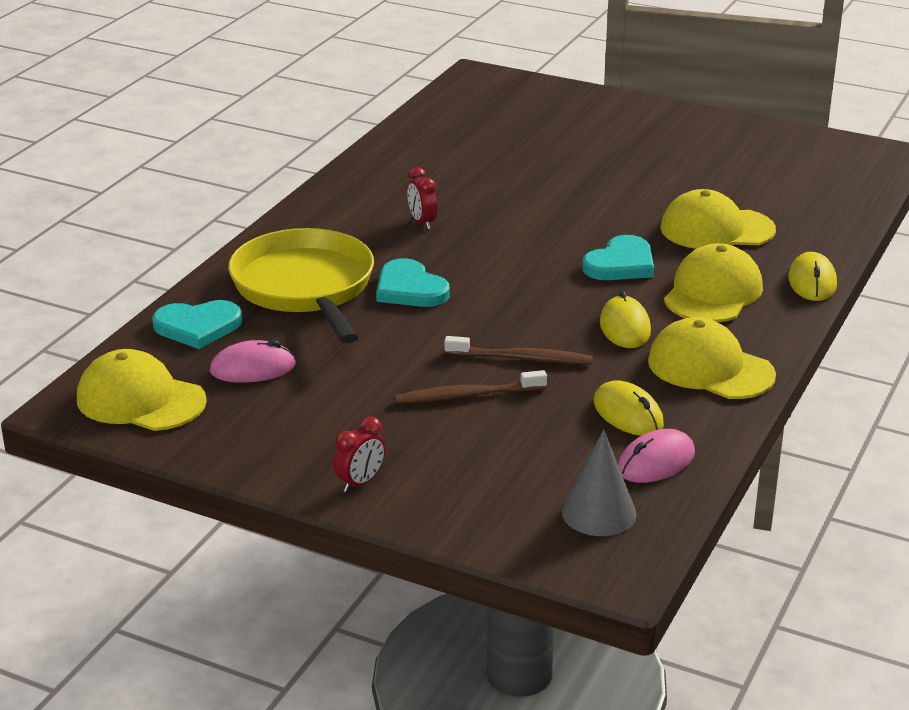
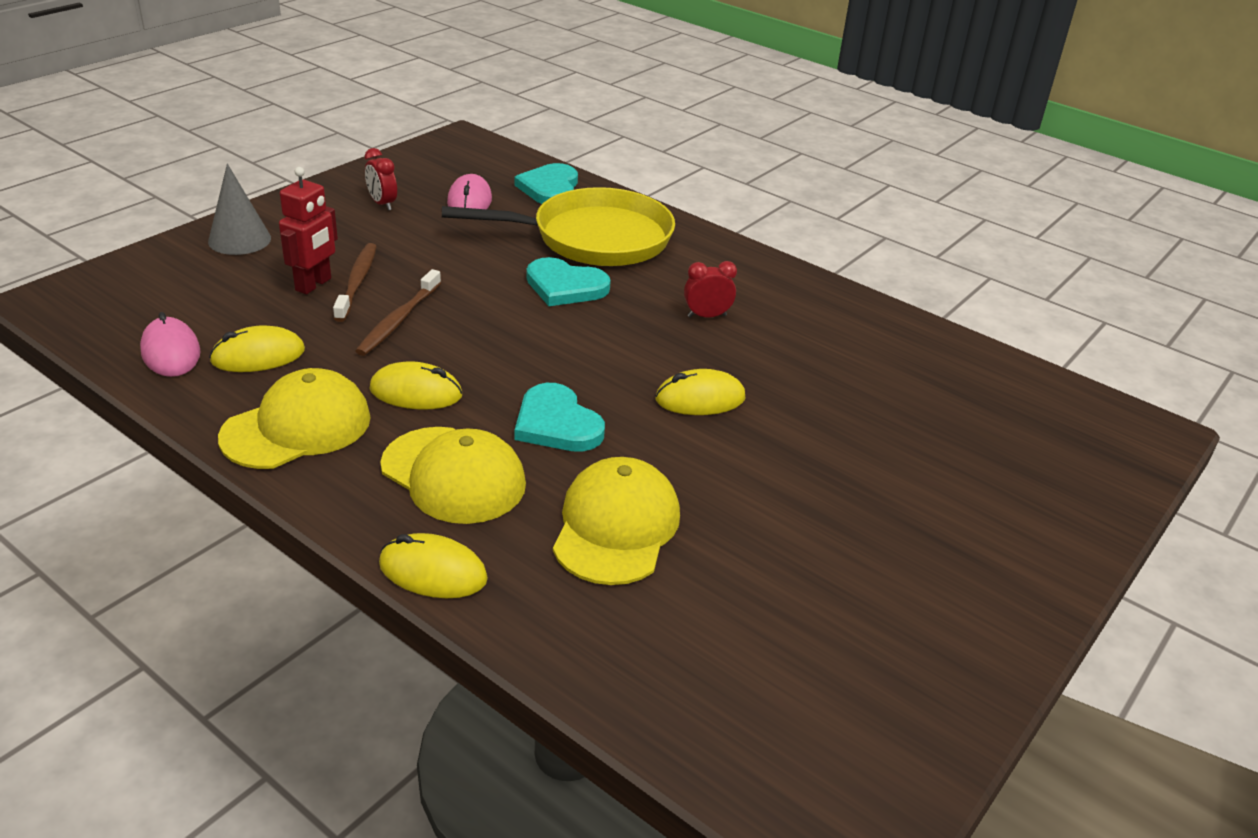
camera: 100 degrees right, 5 degrees up
yellow cap [77,349,207,431] -> none
red clock [333,416,386,492] -> red clock moved to [365,148,397,211]
turquoise heart [376,258,450,307] -> turquoise heart turned 135 degrees counterclockwise [527,257,611,306]
grey cone [562,429,636,536] -> grey cone moved to [208,164,271,255]
none -> red robot [279,167,338,294]
none -> yellow mouse [655,369,746,415]

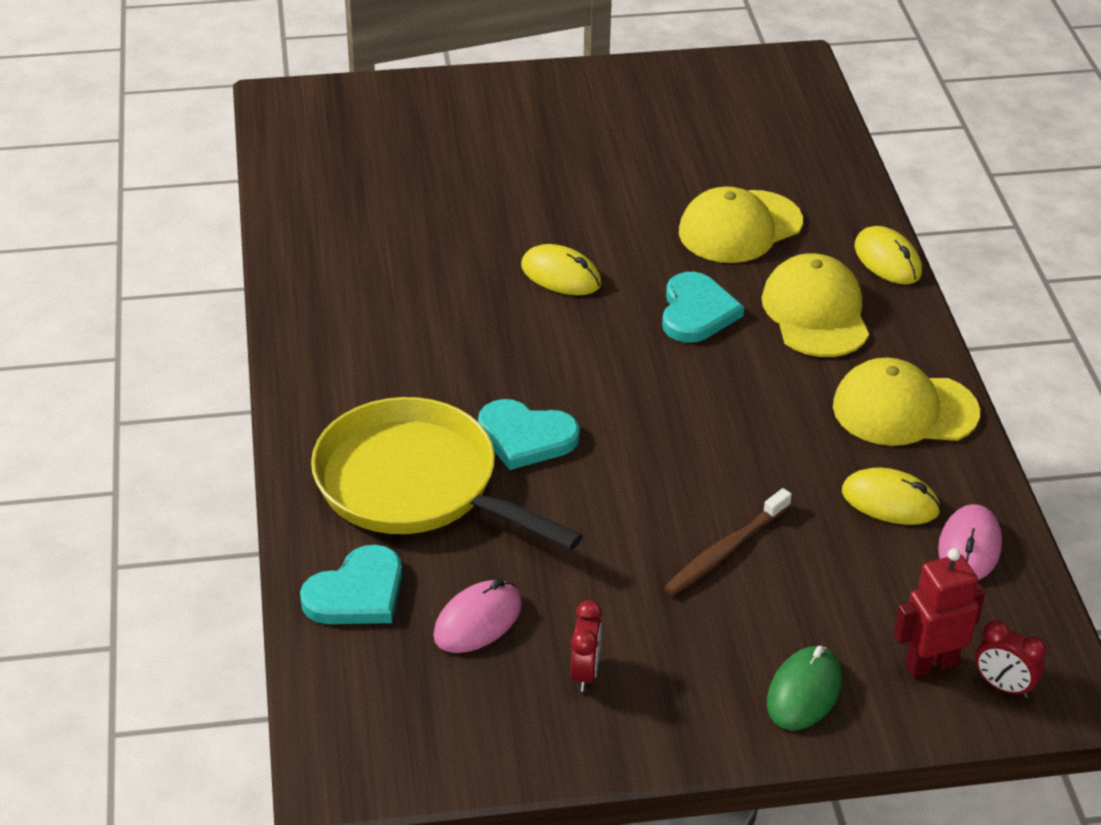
camera: 135 degrees left, 5 degrees up
grey cone [208,164,271,255] -> green mouse [767,646,842,730]
red robot [279,167,338,294] -> red robot moved to [894,548,985,678]
brown toothbrush [356,269,441,356] -> none
yellow mouse [369,361,462,410] -> none
turquoise heart [527,257,611,306] -> turquoise heart turned 135 degrees clockwise [478,399,580,470]
red clock [684,261,737,318] -> red clock moved to [975,620,1047,698]

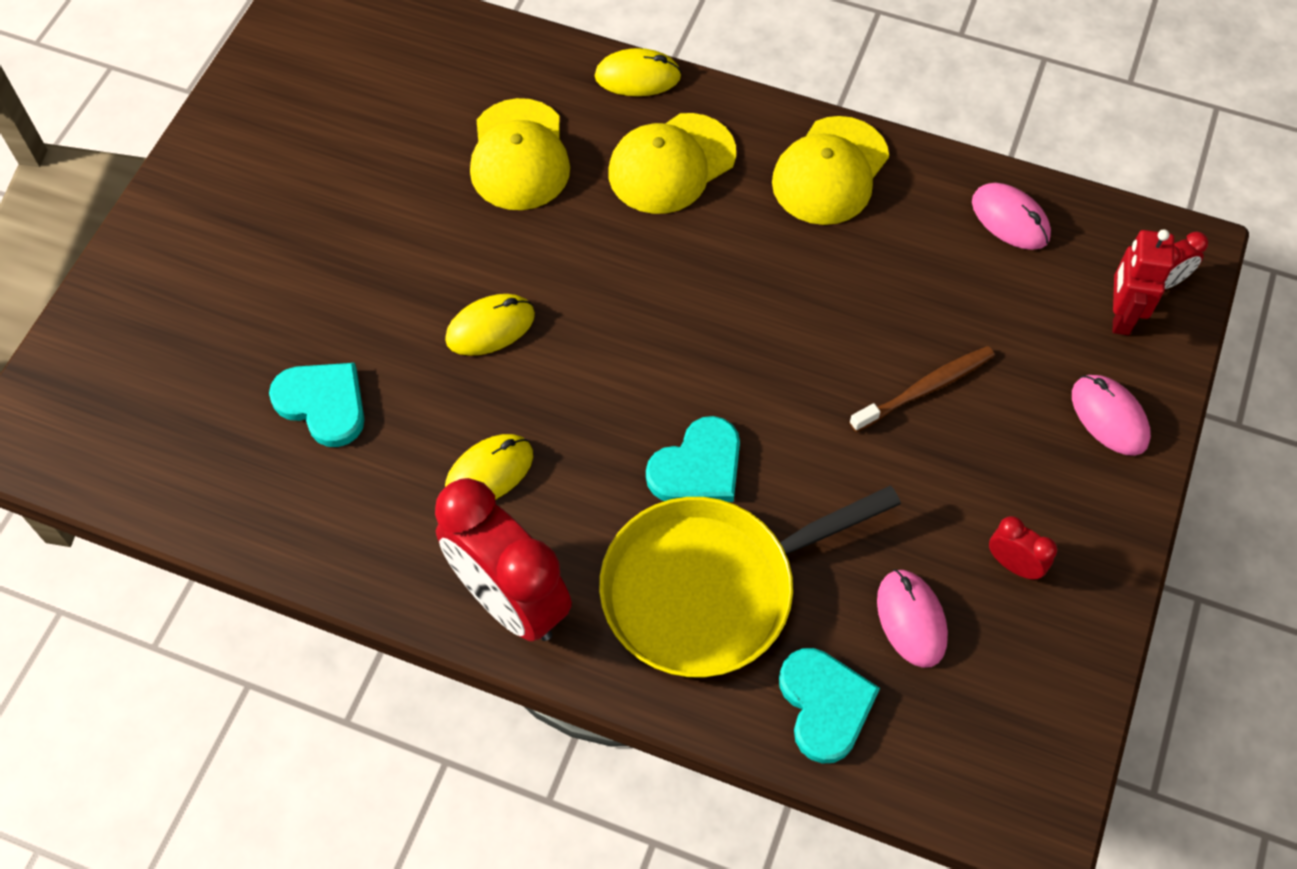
camera: 60 degrees left, 20 degrees up
turquoise heart [662,272,744,343] -> turquoise heart moved to [269,363,364,447]
brown toothbrush [664,488,792,596] -> brown toothbrush turned 105 degrees counterclockwise [849,346,995,432]
yellow cap [761,253,869,357] -> yellow cap turned 60 degrees counterclockwise [608,113,736,214]
green mouse [767,646,842,730] -> pink mouse [1072,375,1151,456]
yellow mouse [842,468,941,525] -> yellow mouse moved to [445,434,533,500]
none -> red clock [435,478,572,641]

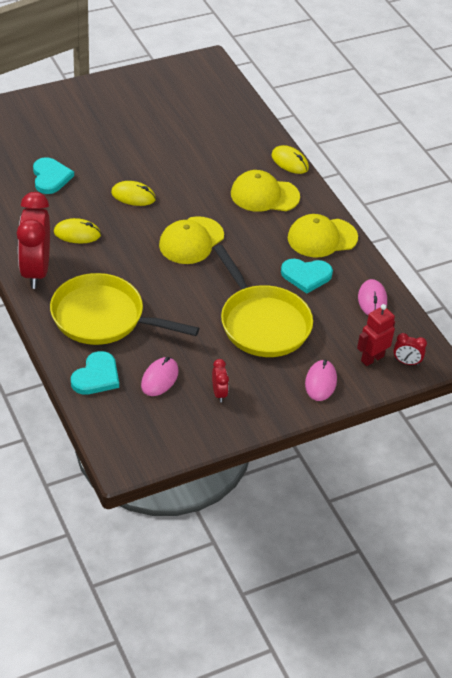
camera: 40 degrees right, 15 degrees down
yellow cap [470,98,570,210] -> yellow cap moved to [159,216,224,264]
turquoise heart [646,416,740,502] -> turquoise heart moved to [281,259,333,294]
brown toothbrush [849,346,995,432] -> yellow pan [213,245,313,357]

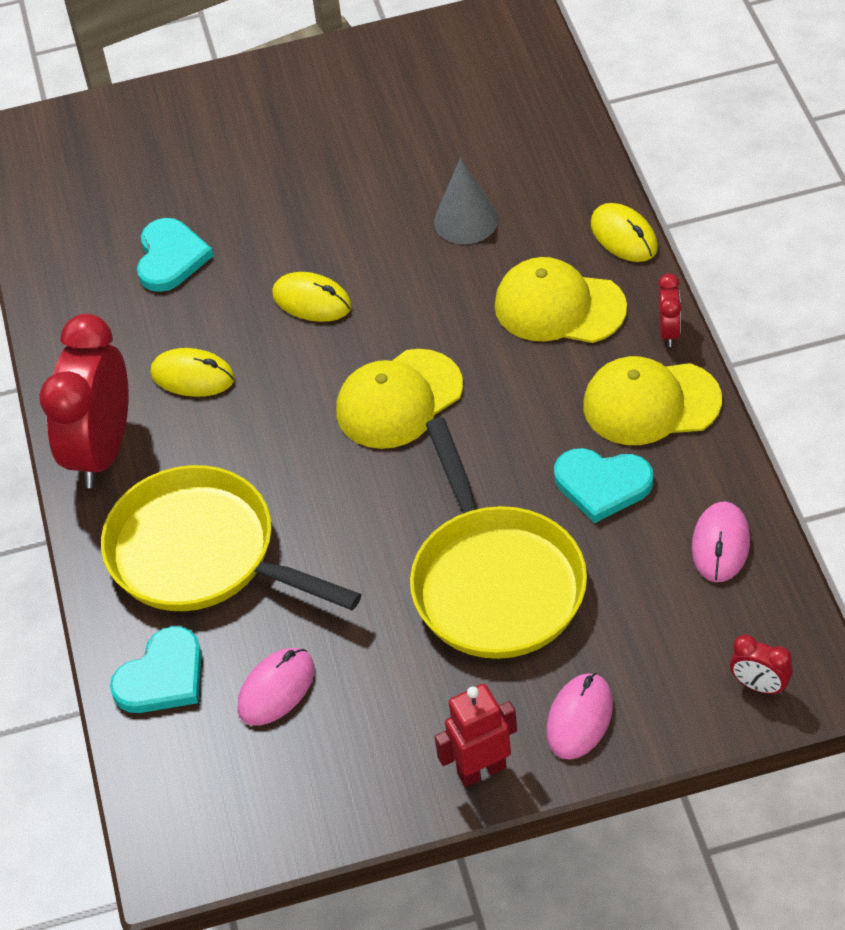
camera: 20 degrees right, 5 degrees up
red clock [212,359,229,402] -> red clock moved to [658,273,682,347]
red robot [357,304,395,366] -> red robot moved to [435,684,517,787]
none -> grey cone [434,158,498,244]

